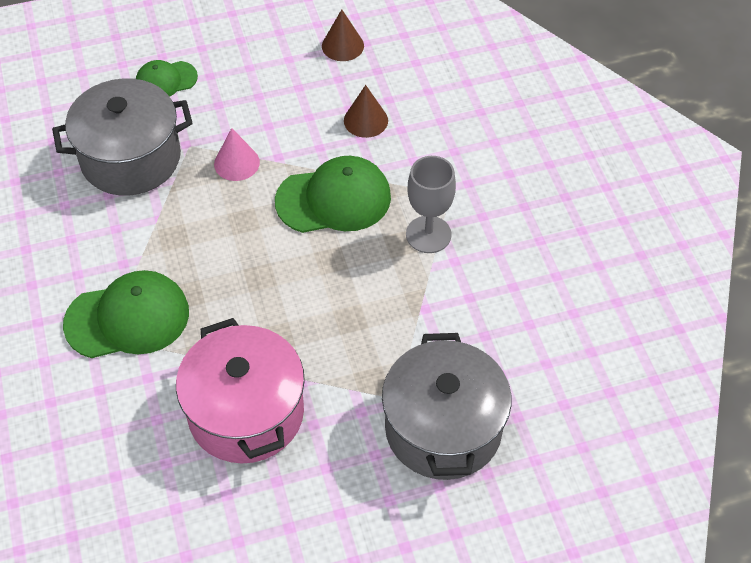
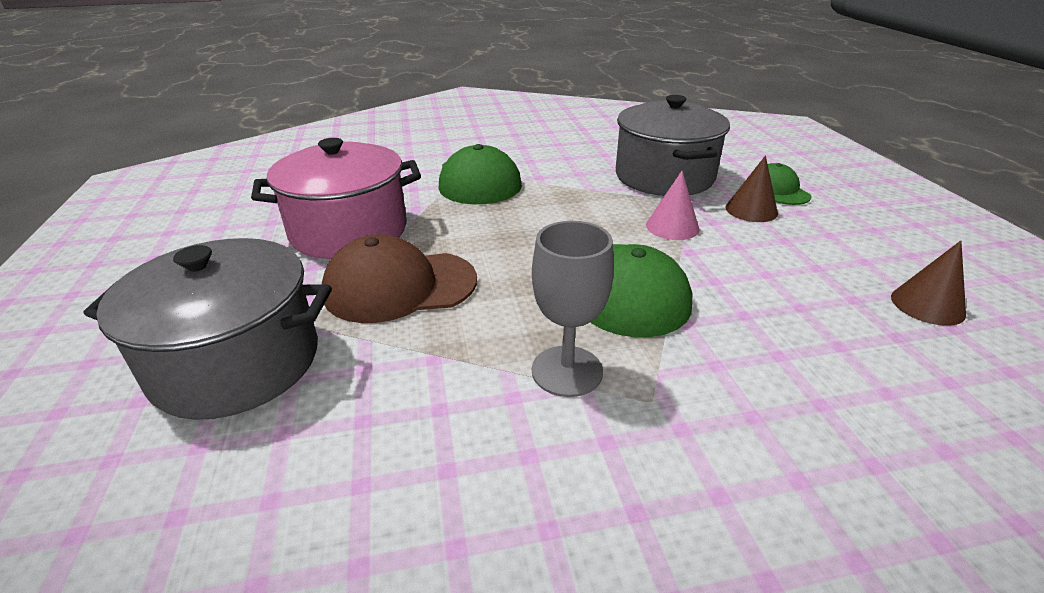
camera: 95 degrees right, 20 degrees down
brown cone [344,85,388,138] -> brown cone moved to [726,155,778,222]
none -> brown cap [322,234,477,323]

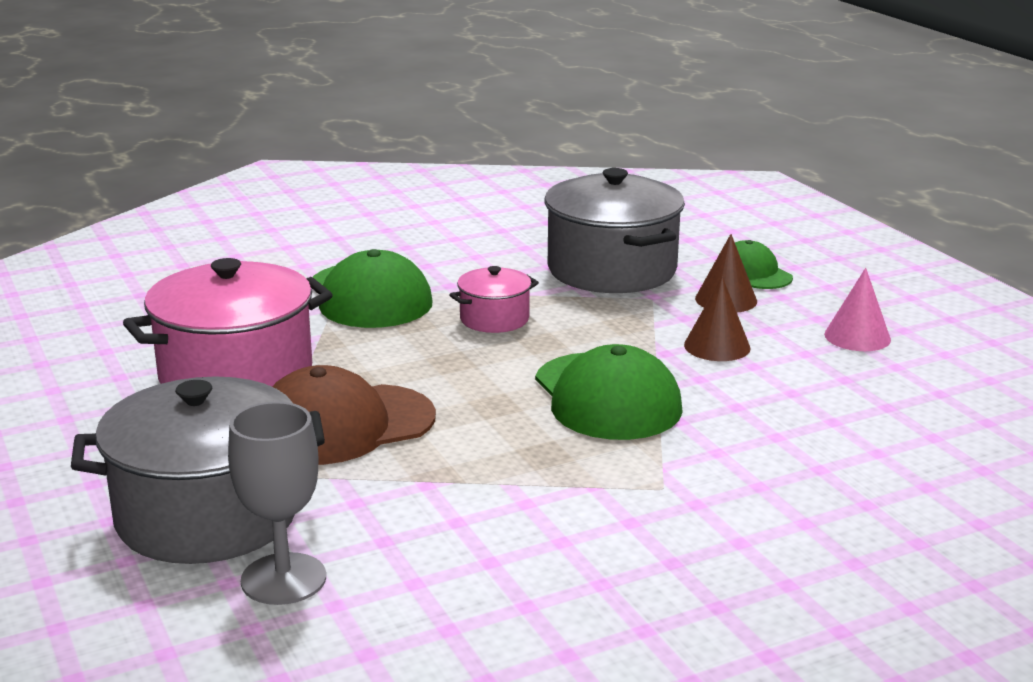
camera: 15 degrees left, 10 degrees down
grey goblet [532,221,614,397] -> grey goblet moved to [228,402,326,605]
pink cone [646,171,699,240] -> pink cone moved to [824,268,891,351]
brown cone [891,241,966,326] -> brown cone moved to [684,277,751,361]
none -> pink pot [449,266,539,333]

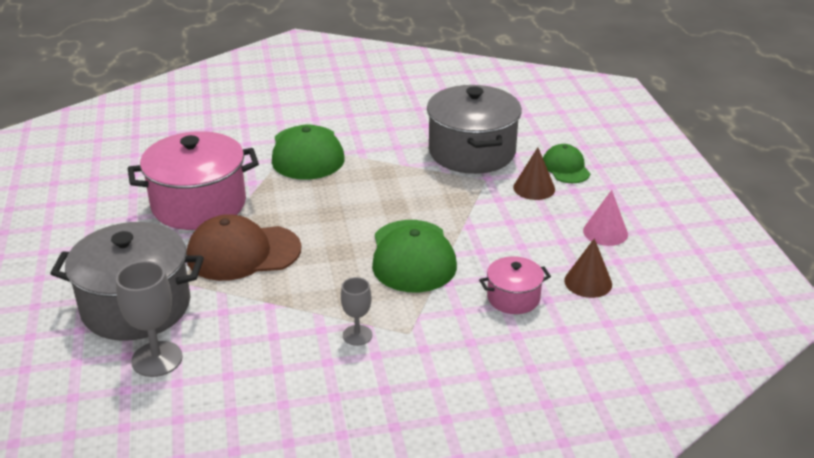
camera: 15 degrees right, 10 degrees up
pink pot [449,266,539,333] -> pink pot moved to [479,256,551,314]
brown cone [684,277,751,361] -> brown cone moved to [564,238,612,298]
none -> grey goblet [341,277,372,346]

